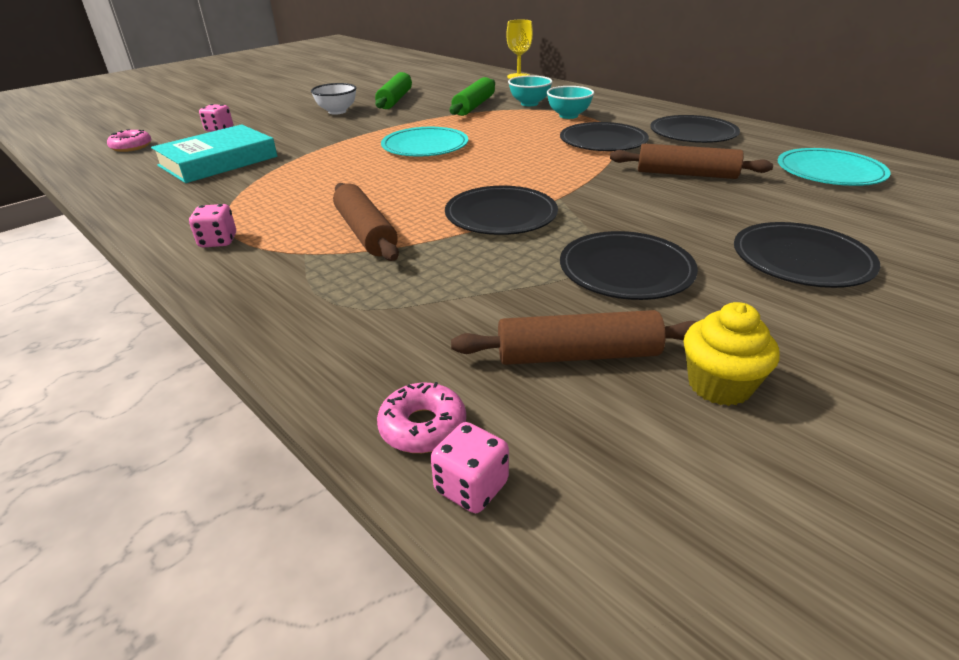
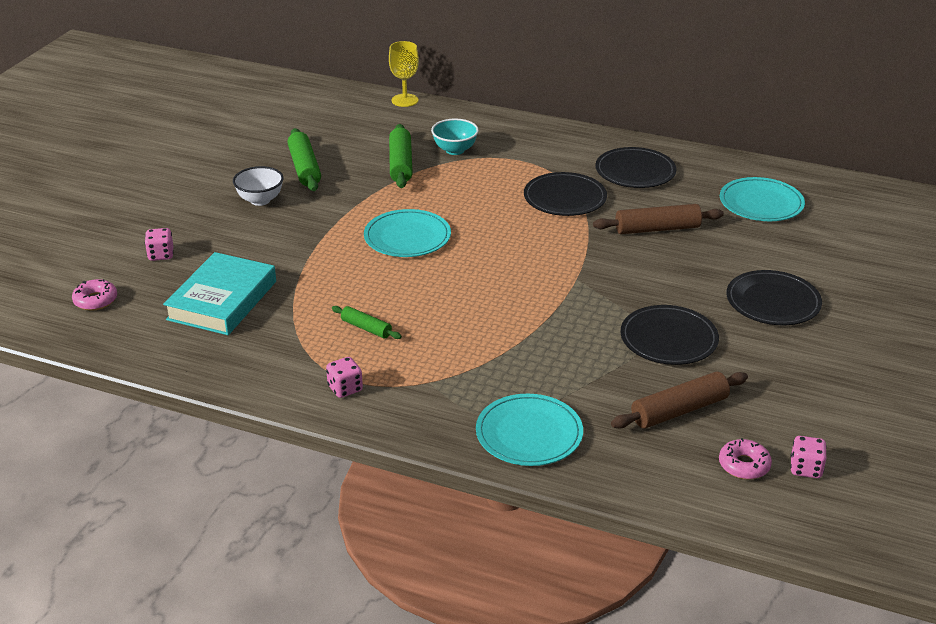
camera: 25 degrees left, 0 degrees up
brown rolling pin [333,183,399,261] -> none
pink donut [377,382,466,453] -> pink donut moved to [719,438,772,479]
pink dice [431,422,509,513] -> pink dice moved to [790,436,827,478]
black plate [445,186,558,235] -> none
turquoise bowl [547,86,594,119] -> none
yellow cupcake [684,302,780,406] -> none
none -> green rolling pin [332,306,402,339]
none -> turquoise plate [476,394,583,466]

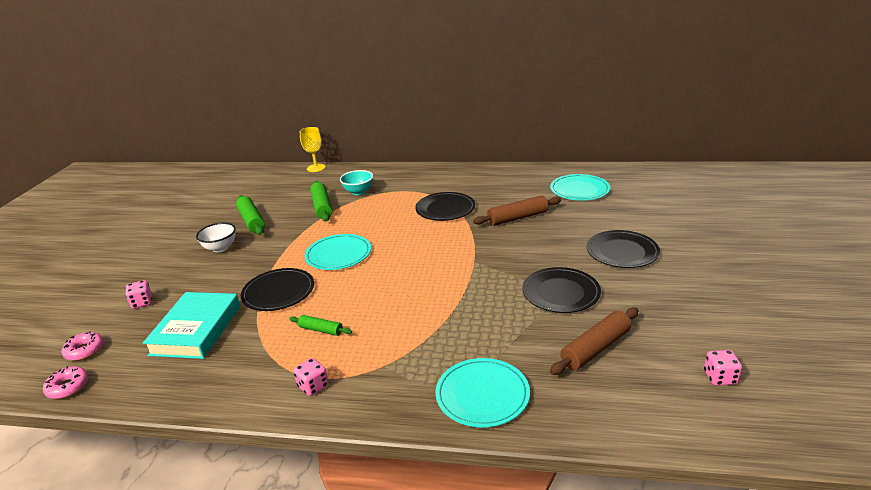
camera: 10 degrees left, 5 degrees down
black plate [595,147,677,188] -> black plate moved to [241,268,314,311]
pink donut [719,438,772,479] -> pink donut moved to [43,366,88,399]

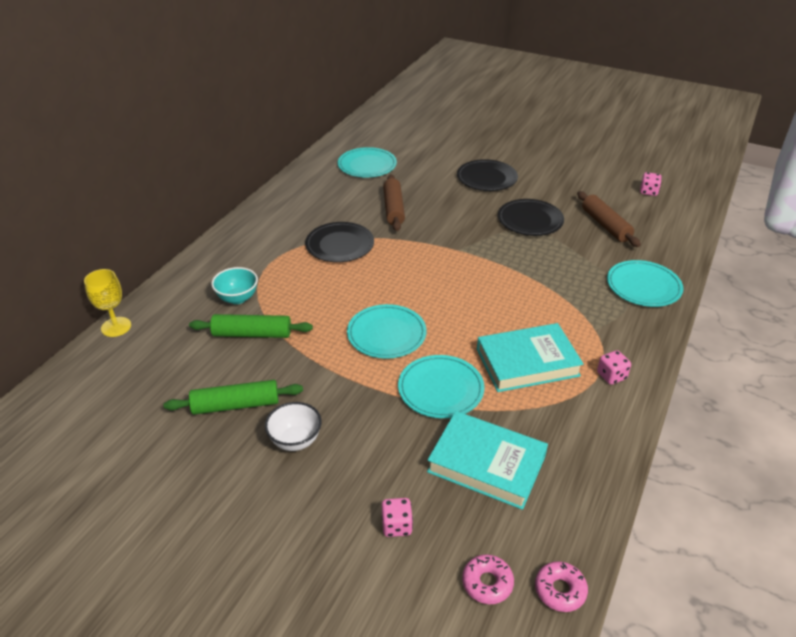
camera: 75 degrees left, 10 degrees up
black plate [241,268,314,311] -> turquoise plate [398,355,485,418]
green rolling pin [289,315,352,336] -> turquoise book [477,323,584,392]

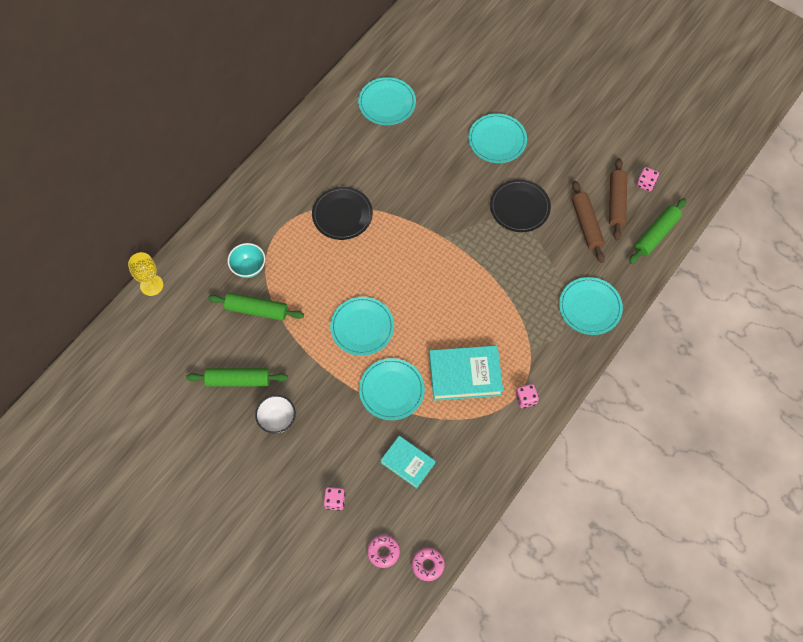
camera: 10 degrees right, 25 degrees up
brown rolling pin [383,174,405,231] -> brown rolling pin moved to [609,158,627,241]
turquoise book [427,411,548,510] -> turquoise book [380,436,435,488], size x0.63
black plate [457,159,518,191] -> turquoise plate [468,113,527,163]
none -> green rolling pin [629,198,687,264]

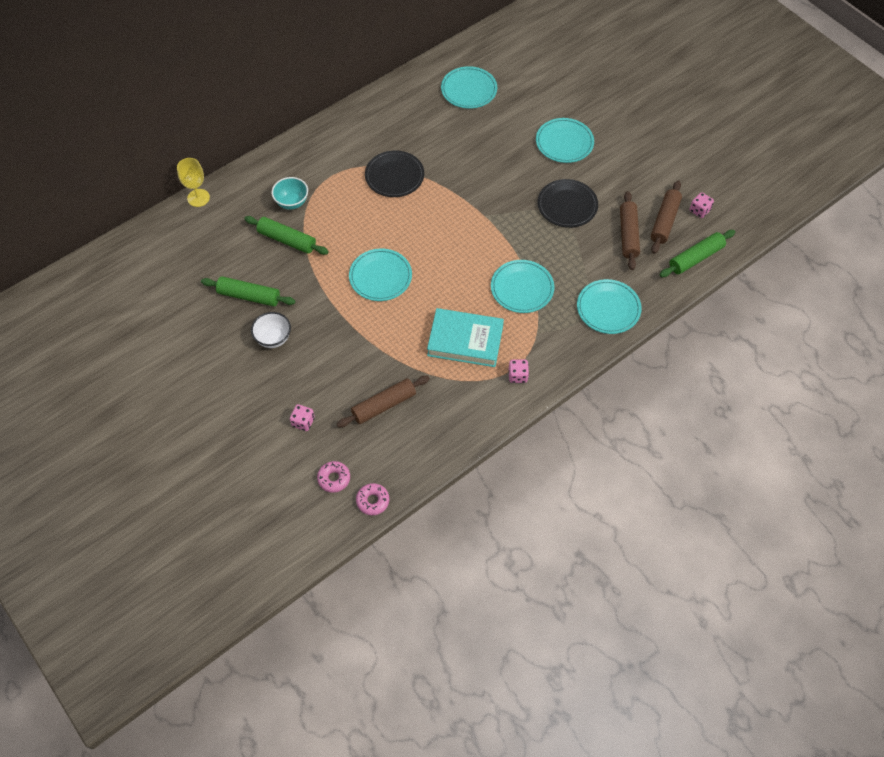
camera: 15 degrees right, 5 degrees down
turquoise plate [359,358,425,420] -> turquoise plate moved to [491,260,554,313]
turquoise book [380,436,435,488] -> brown rolling pin [337,375,430,428]

